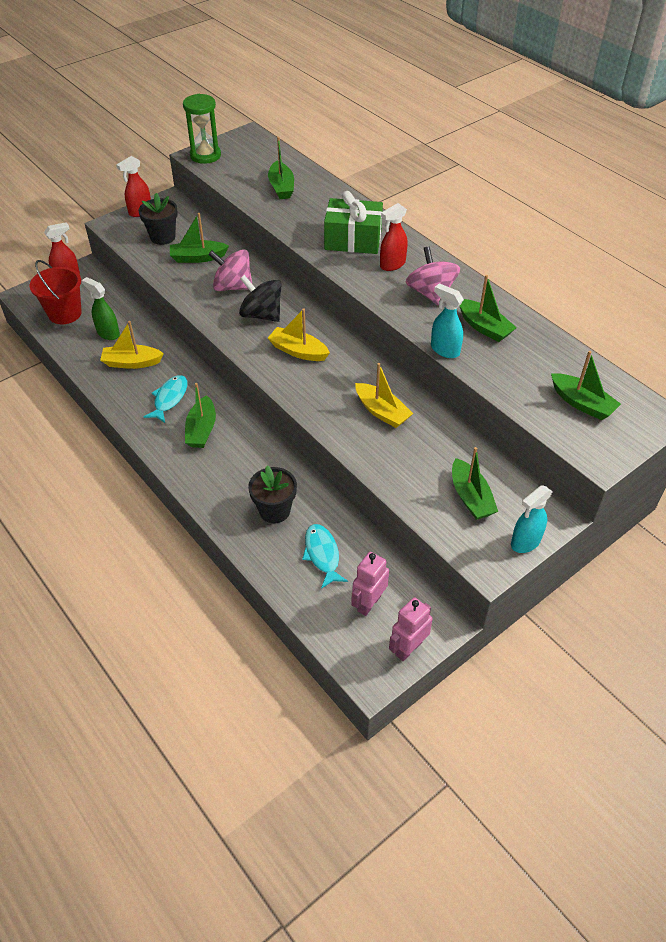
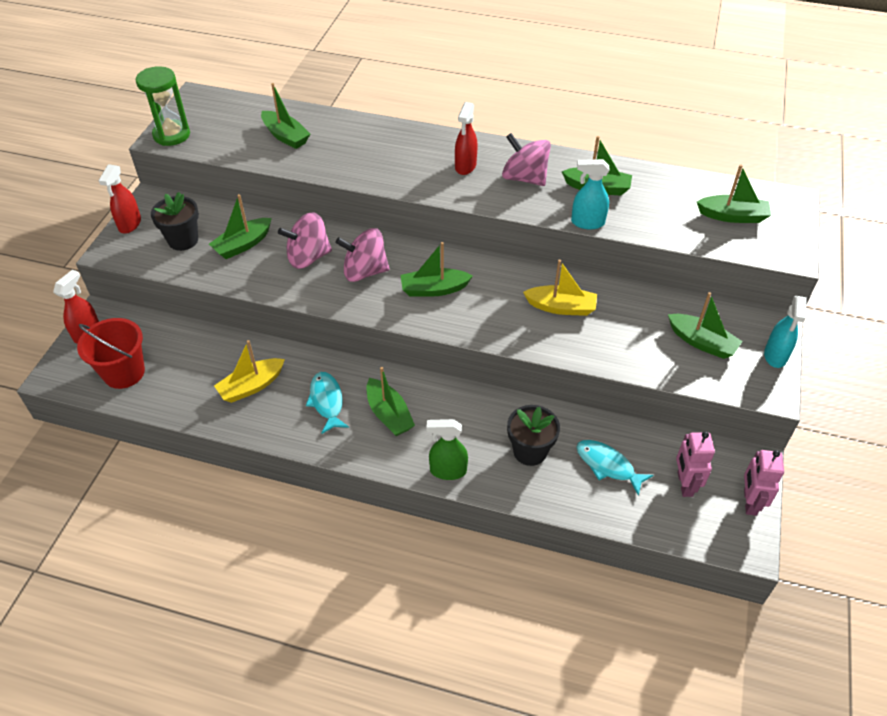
camera: 35 degrees left, 0 degrees up
green spray bottle [82,277,120,340] -> green spray bottle moved to [426,419,468,480]
black spinning top [239,275,281,322] -> pink spinning top [336,228,390,282]
yellow boat [268,308,330,361] -> green boat [401,242,473,297]
green gift [324,191,383,254] -> none

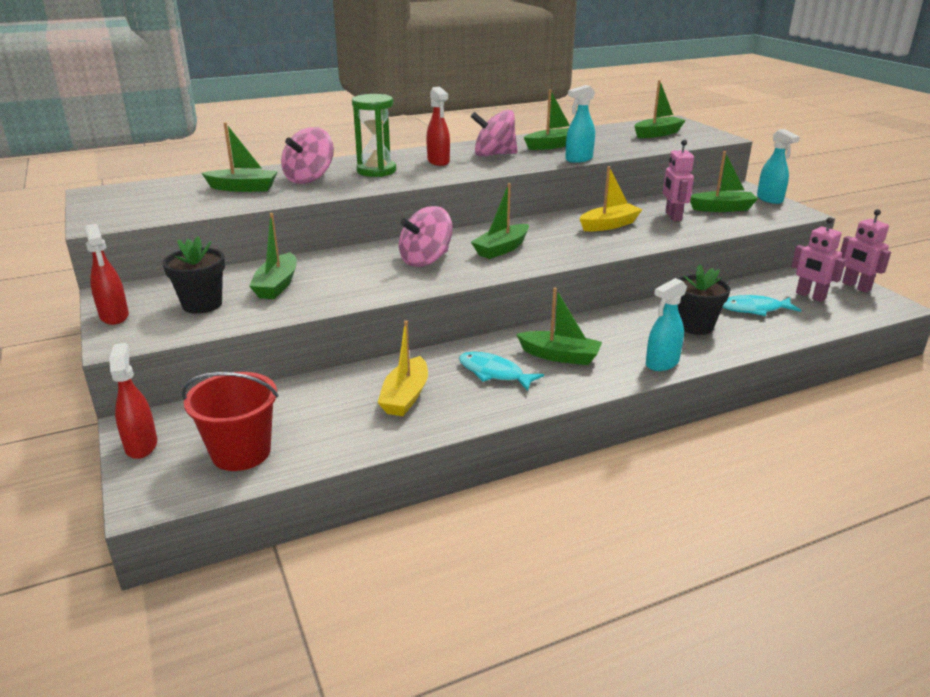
camera: 40 degrees left, 20 degrees down
green hourglass [136,66,190,146] -> green hourglass moved to [352,94,396,177]
pink spinning top [278,212,332,269] -> pink spinning top moved to [281,127,334,184]
green spray bottle [426,419,468,480] -> turquoise spray bottle [646,278,687,371]
none -> pink robot [663,140,694,221]

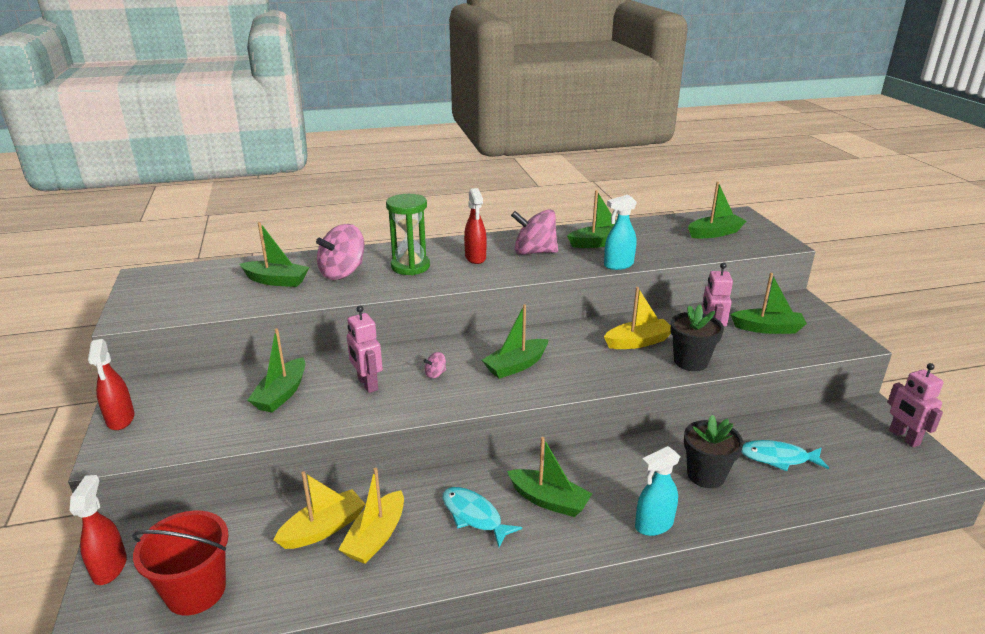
camera: 10 degrees right, 0 degrees up
black flower pot [162,236,225,314] -> black flower pot moved to [670,305,724,371]
pink spinning top [399,206,453,267] -> pink spinning top [424,352,446,379], size x0.43
turquoise spray bottle [757,129,800,204] -> none
pink robot [791,217,846,302] -> pink robot moved to [347,306,383,393]
none -> yellow boat [273,472,365,549]

